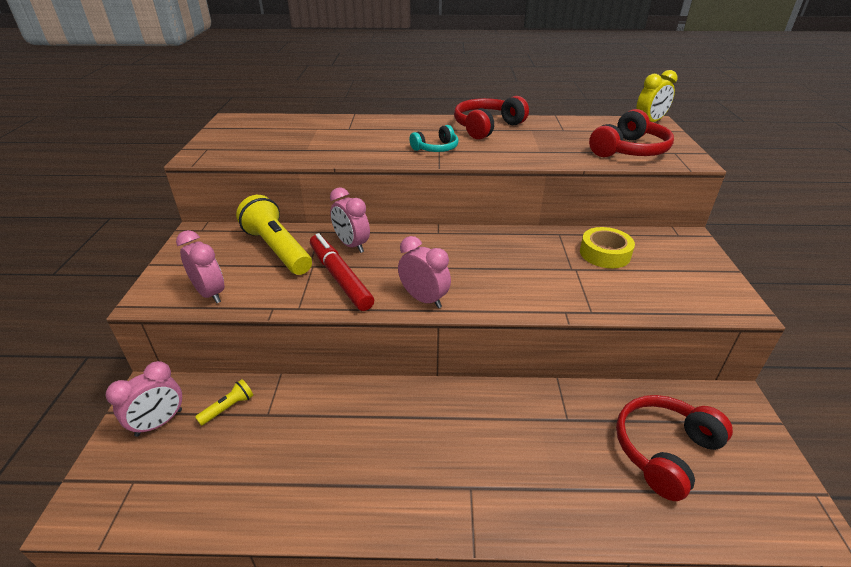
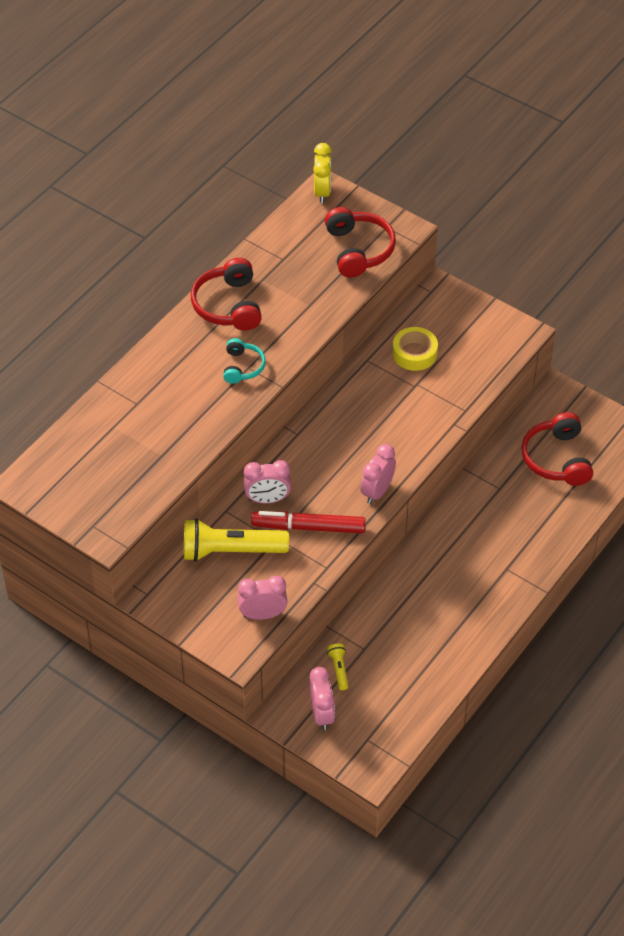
camera: 55 degrees left, 15 degrees up
pink clock [398,236,451,308] -> pink clock turned 45 degrees counterclockwise [361,444,396,504]

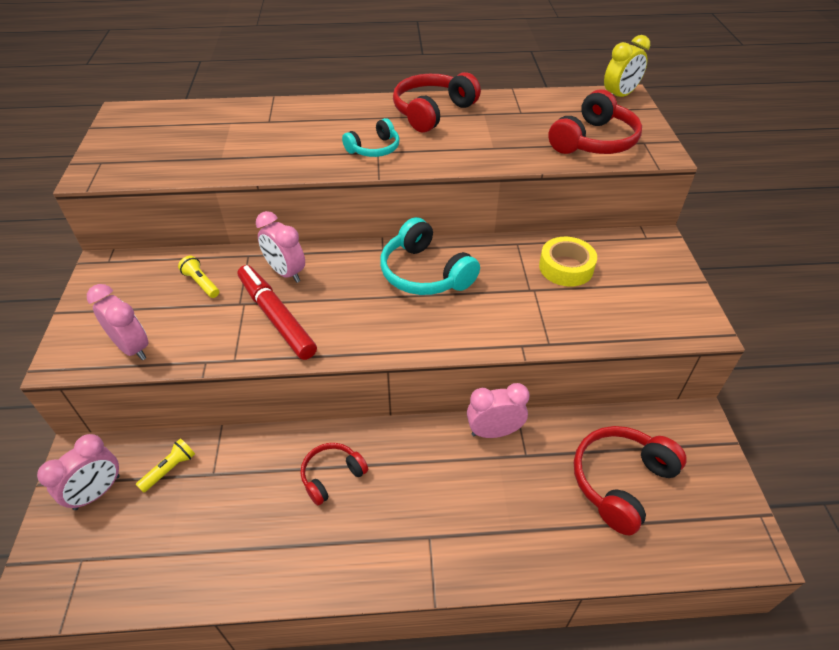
camera: 50 degrees right, 5 degrees down
yellow flashlight [184,518,289,562] -> yellow flashlight [178,256,219,298], size x0.44
pink clock [361,444,396,504] -> pink clock moved to [467,383,530,438]
none -> red headphones [301,443,368,506]
none -> turquoise headphones [380,217,480,295]

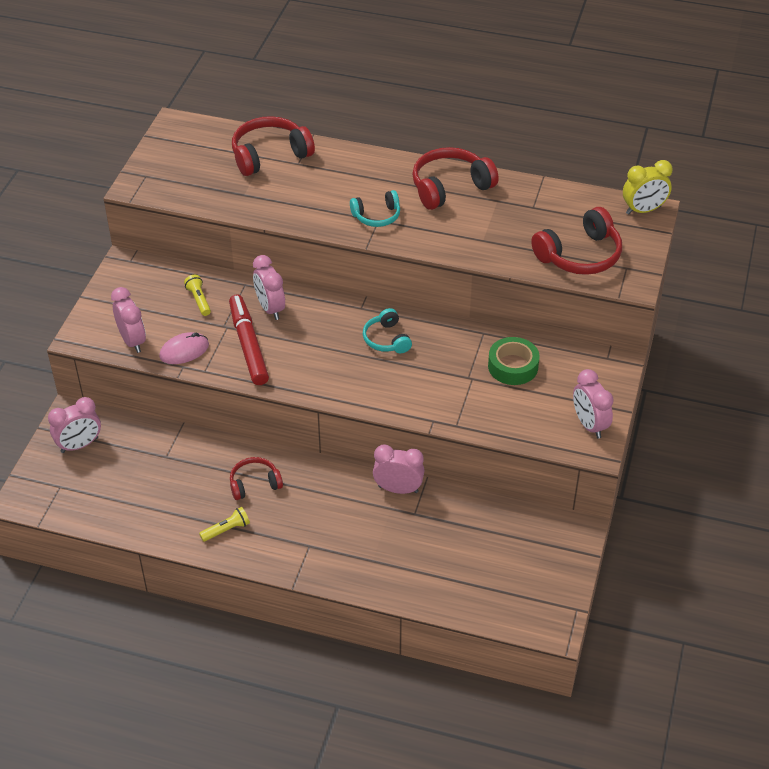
camera: 20 degrees right, 0 degrees up
yellow flashlight [136,439,195,493] -> yellow flashlight moved to [199,507,250,542]
turquoise headphones [380,217,480,295] -> turquoise headphones [363,308,412,353], size x0.60
yellow tape [539,237,597,287] -> green tape [488,337,540,385]
red headphones [574,426,687,535] -> red headphones moved to [232,116,315,176]
none -> pink mouse [159,332,209,364]
none -> pink clock [573,369,614,438]

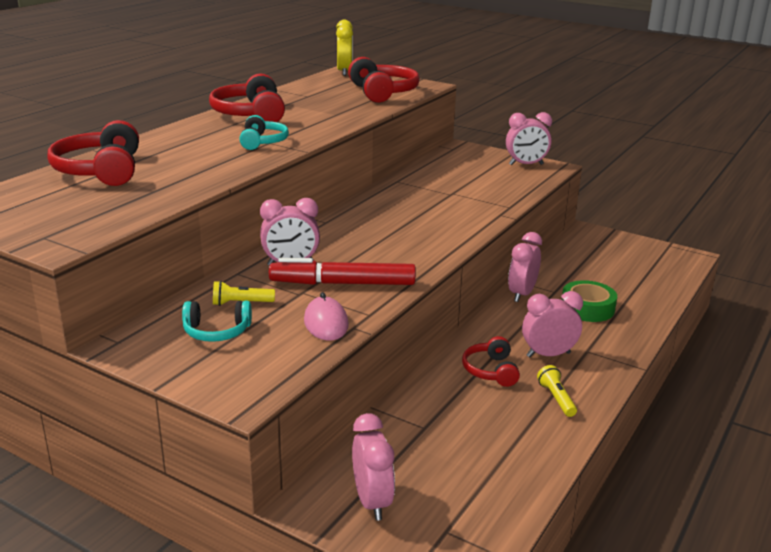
camera: 75 degrees left, 20 degrees down
pink clock [111,287,146,353] -> pink clock moved to [522,291,583,357]
turquoise headphones [363,308,412,353] -> turquoise headphones moved to [182,301,252,342]
green tape [488,337,540,385] -> green tape moved to [562,280,617,322]

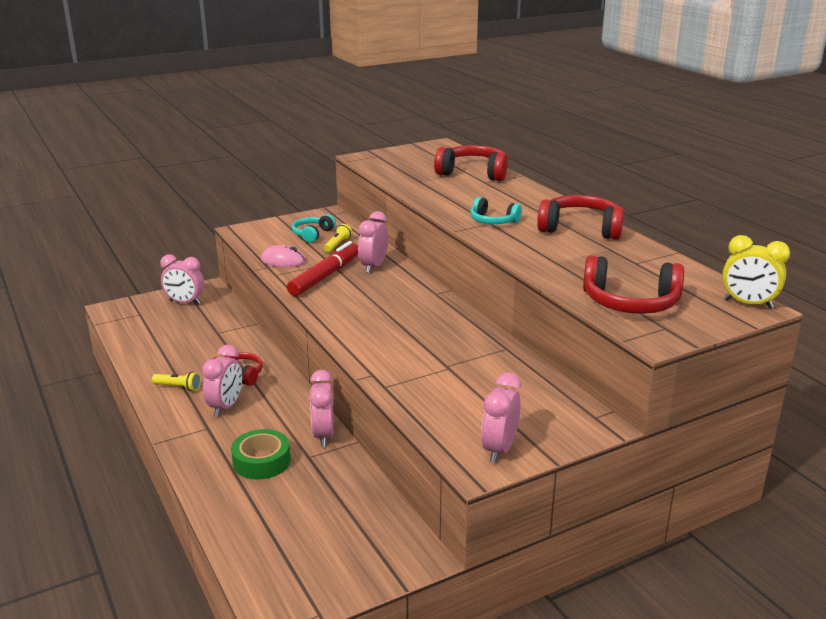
camera: 120 degrees right, 0 degrees up
pink clock [508,232,542,302] -> pink clock turned 150 degrees counterclockwise [309,370,334,447]

